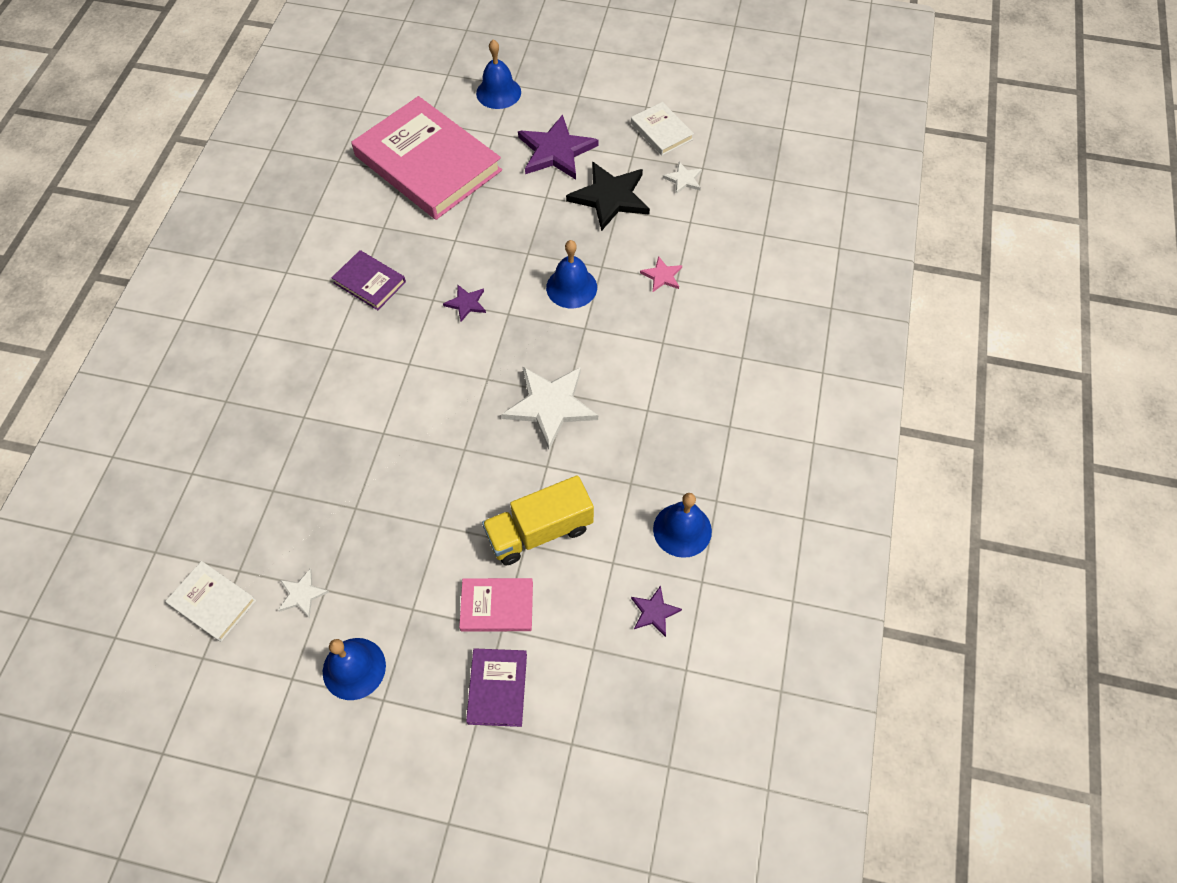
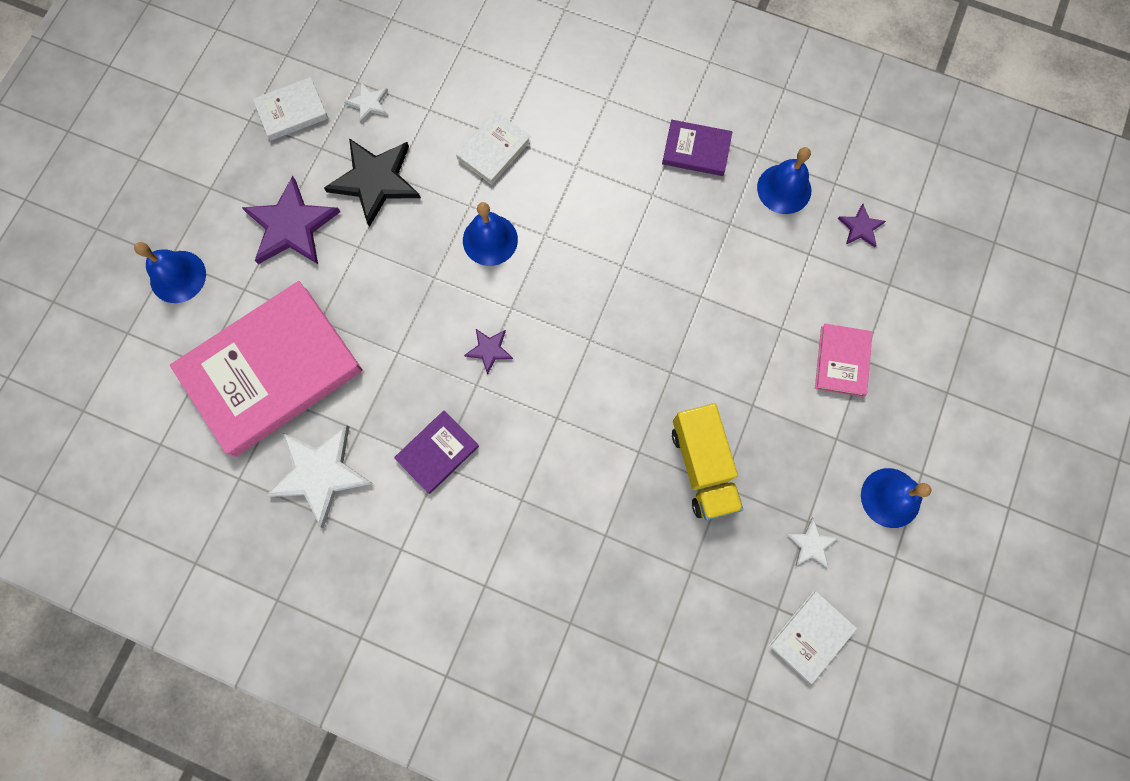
camera: 80 degrees left, 15 degrees up
purple book [466,648,527,727] -> purple book moved to [662,120,732,176]
yellow truck [482,475,594,565] -> yellow truck moved to [672,403,743,520]
white star [501,366,598,450] -> white star moved to [266,425,373,528]
pink star [640,256,682,292] -> white book [456,111,531,185]

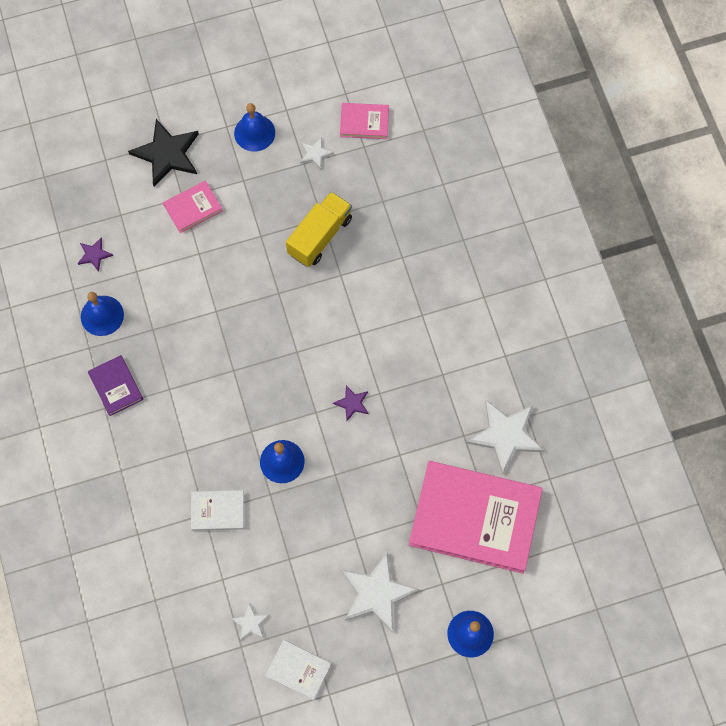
camera: 130 degrees left, 5 degrees down
purple star [241,176,340,264] -> white star [342,551,420,632]
black star [324,138,421,227] -> black star moved to [128,119,199,187]
purple book [394,410,479,494] -> none
white book [768,591,857,684] -> pink book [340,103,389,139]

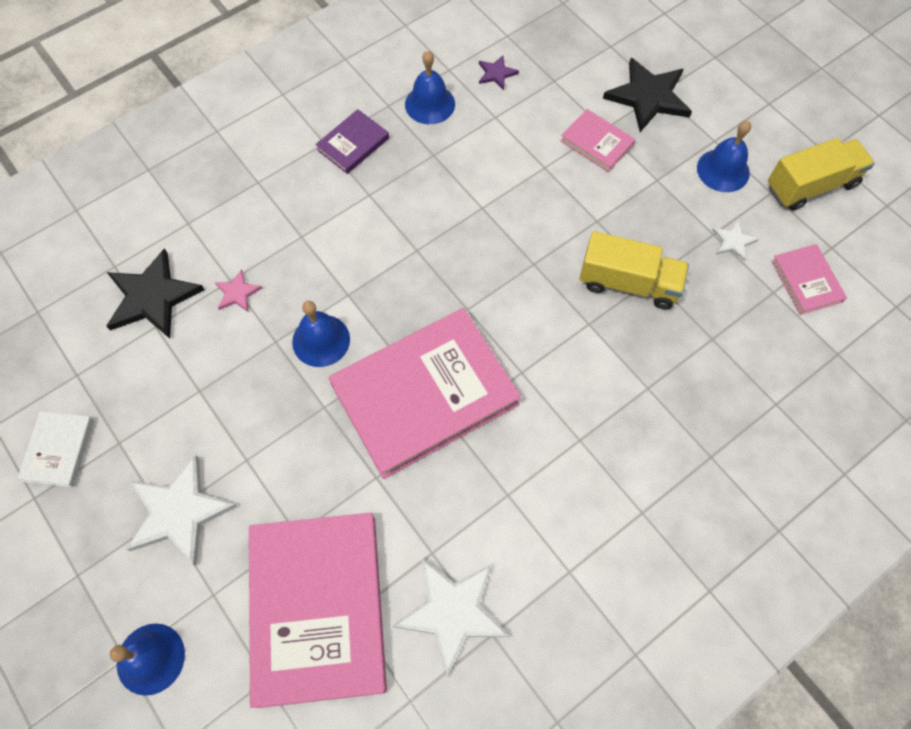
camera: 70 degrees right, 5 degrees down
white book [191,490,244,531] -> pink star [215,269,262,312]
white star [231,603,270,641] -> none
purple star [333,385,369,421] -> pink book [329,308,521,479]
none -> black star [106,248,204,339]
none -> yellow truck [768,138,875,211]

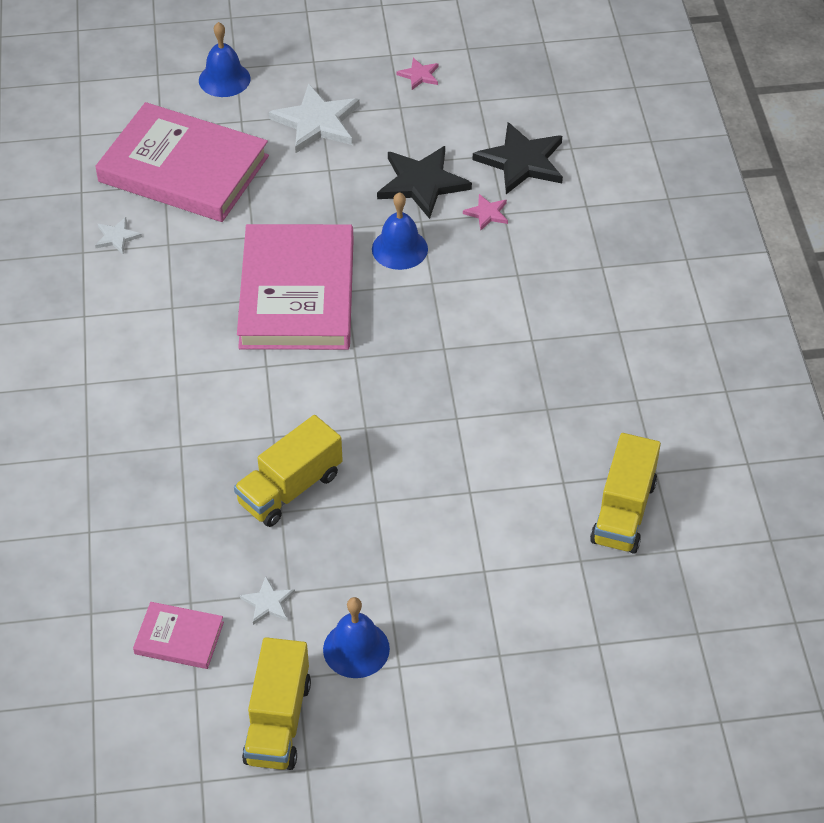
camera: 120 degrees right, 15 degrees down
white book [17,411,94,487] -> pink star [397,58,439,90]
purple book [315,109,389,174] -> none
white star [393,558,510,677] -> white star [95,217,142,254], size x0.49
blue bell [405,51,455,124] -> none
purple star [479,55,519,90] -> yellow truck [590,433,661,554]
pink book [560,109,635,172] -> none
black star [603,58,692,132] -> black star moved to [377,146,472,219]

